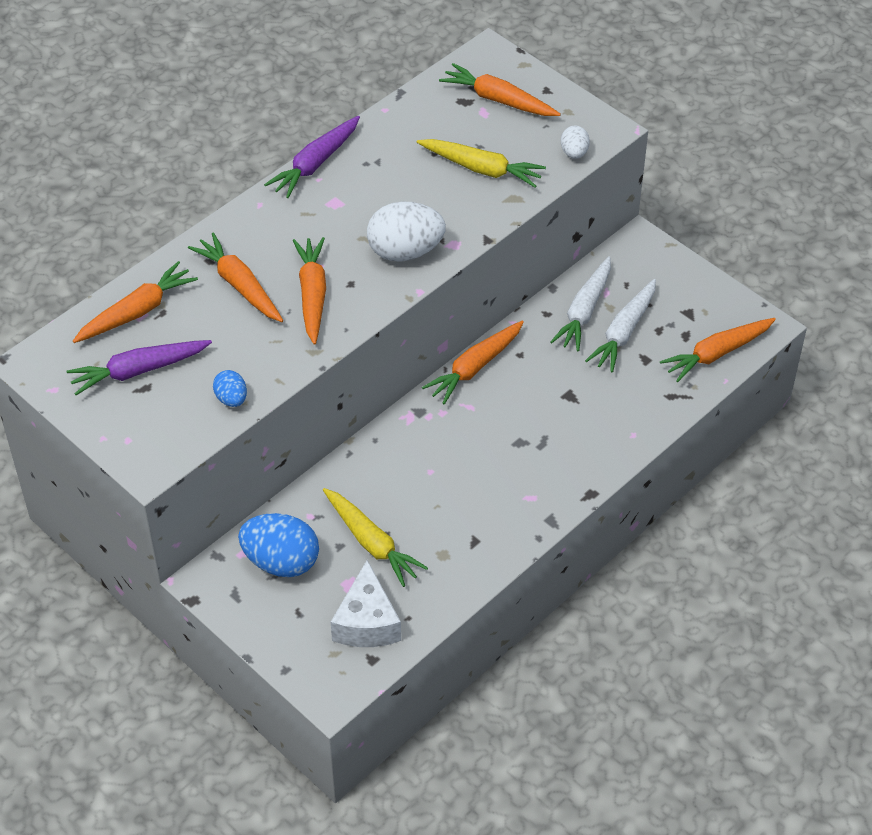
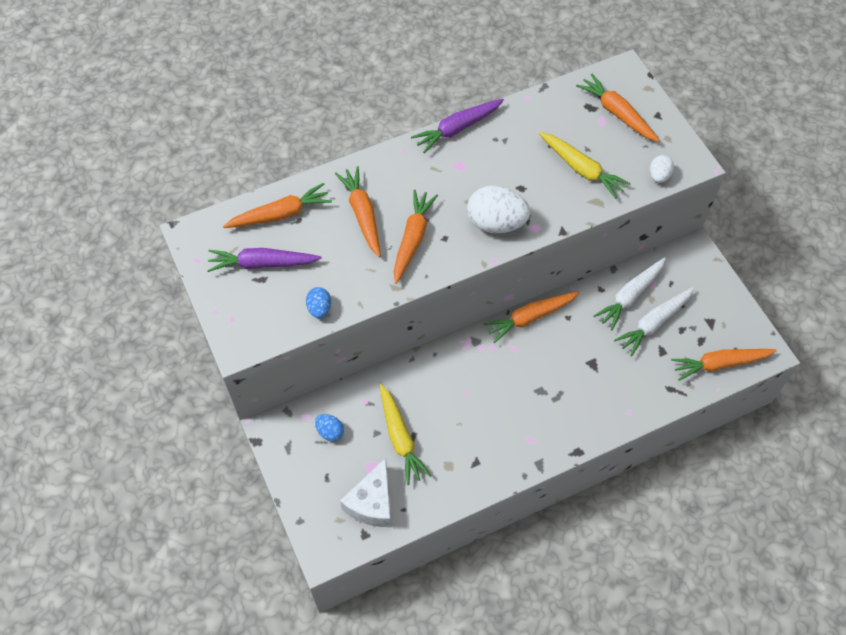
camera: 20 degrees right, 10 degrees up
blue egg [238,513,319,577] -> blue egg [315,414,344,442], size x0.51

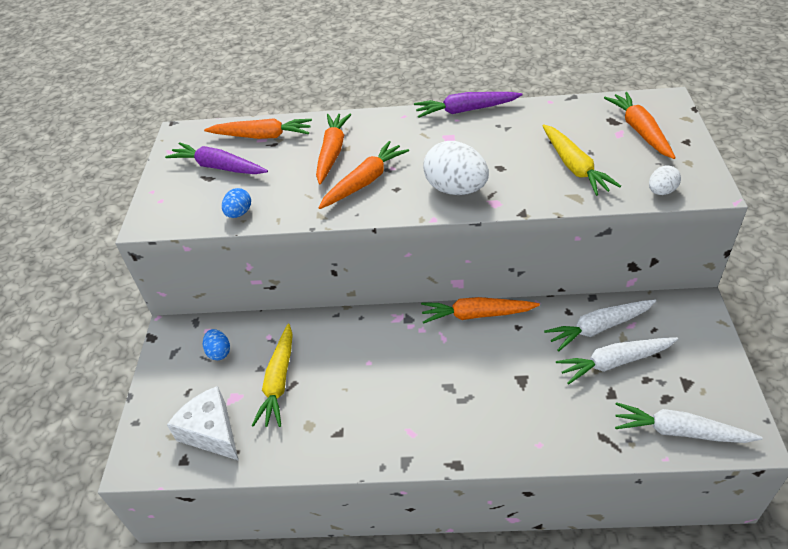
camera: 30 degrees right, 15 degrees down
white cheese [340,458,391,527] -> white cheese turned 90 degrees clockwise [167,386,239,461]
orange carrot [671,349,777,381] -> white carrot [615,402,763,443]

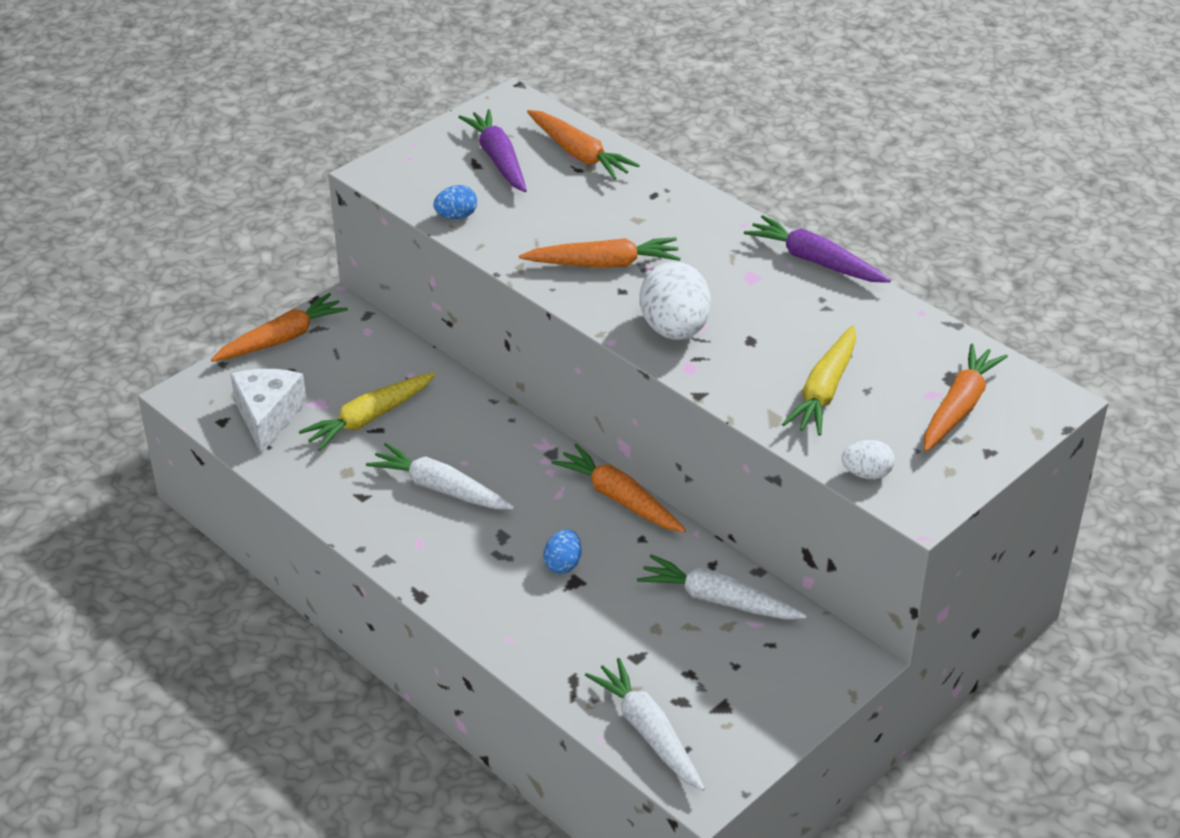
camera: 40 degrees right, 5 degrees down
blue egg [203,329,230,360] -> blue egg moved to [543,529,582,574]
orange carrot [316,114,351,184] -> orange carrot moved to [211,293,348,362]
white carrot [556,337,678,385] -> white carrot moved to [366,443,515,509]

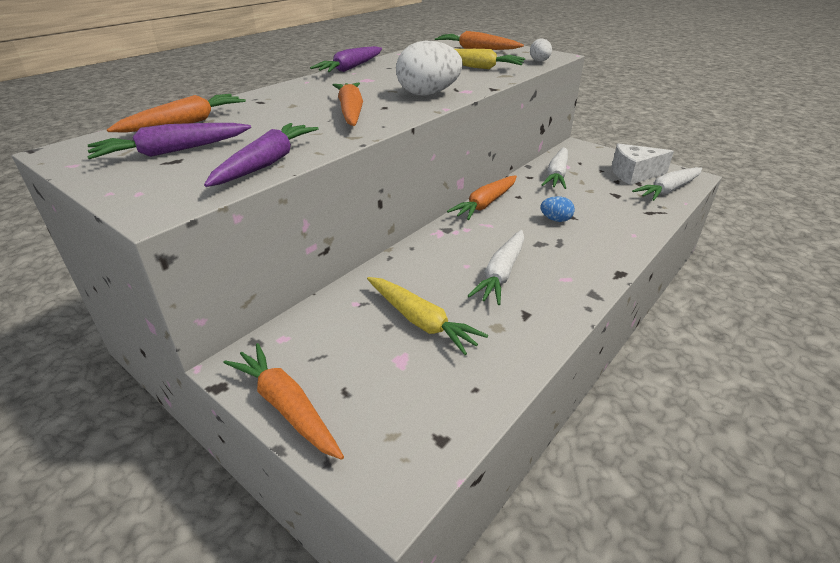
camera: 95 degrees left, 5 degrees down
white cheese [230,369,307,454] -> white cheese moved to [612,143,674,185]
blue egg [433,185,477,219] -> purple carrot [204,123,319,187]

